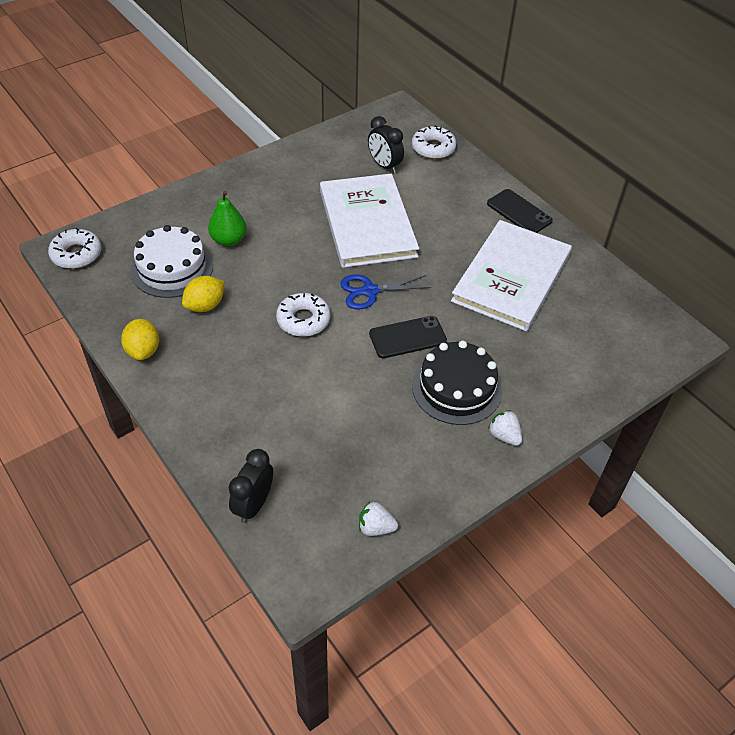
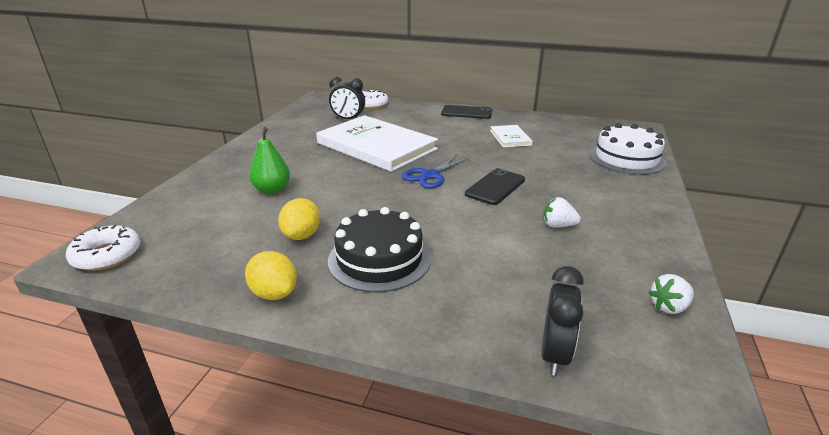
camera: 35 degrees left, 20 degrees down
white cake [131,225,213,298] -> white cake moved to [589,123,667,175]
black clock [229,449,273,523] -> black clock turned 150 degrees counterclockwise [541,266,584,376]
white donut [276,293,330,337] -> none
black cake [412,341,502,425] -> black cake moved to [328,207,431,292]
white book [451,220,572,331] -> white book [490,125,533,147], size x0.45
white strawberry [488,410,522,446] -> white strawberry moved to [544,197,581,228]

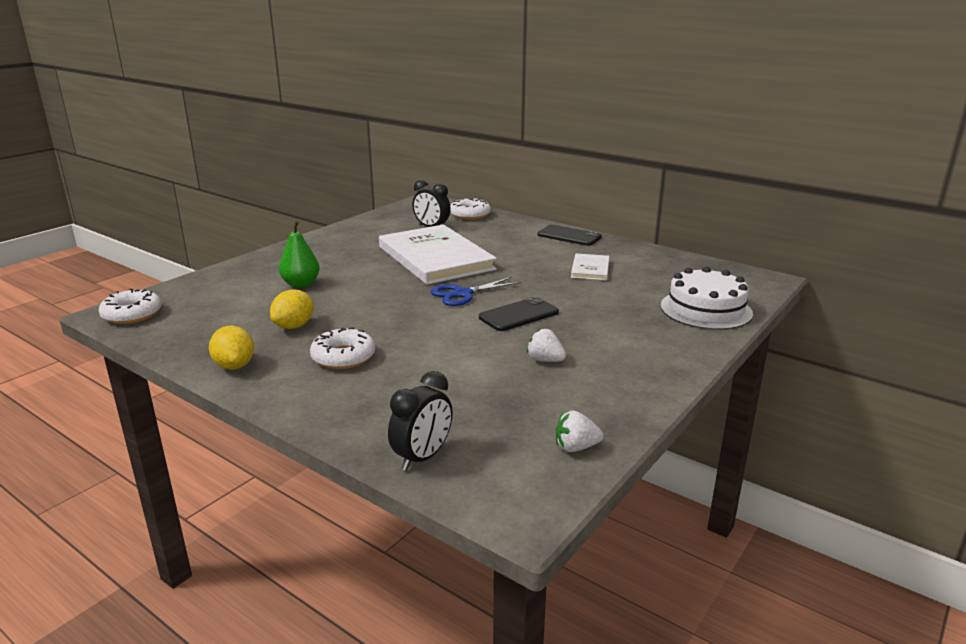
camera: 20 degrees right, 5 degrees down
black cake [328,207,431,292] -> white donut [310,327,375,369]

